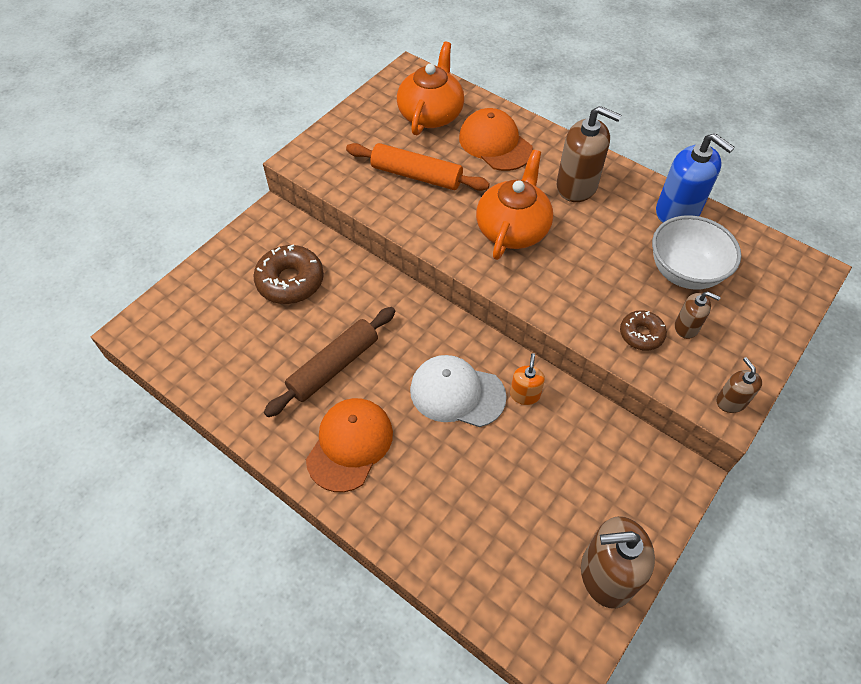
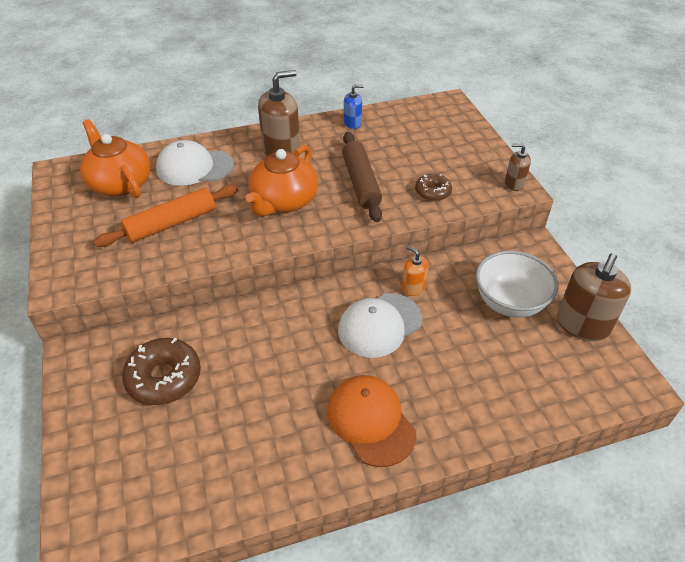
camera: 55 degrees left, 10 degrees down
brown rolling pin [264,307,395,417] -> brown rolling pin moved to [342,132,382,222]
orange cap [459,108,533,171] -> white cap [156,140,234,186]
orange teapot [476,150,553,260] -> orange teapot turned 120 degrees counterclockwise [246,145,318,217]
white bowl [652,215,741,290] -> white bowl moved to [476,251,559,318]
blue soap dispenser [656,133,735,223] -> blue soap dispenser [344,85,364,129], size x0.53
brown soap dispenser [675,292,721,339] -> none

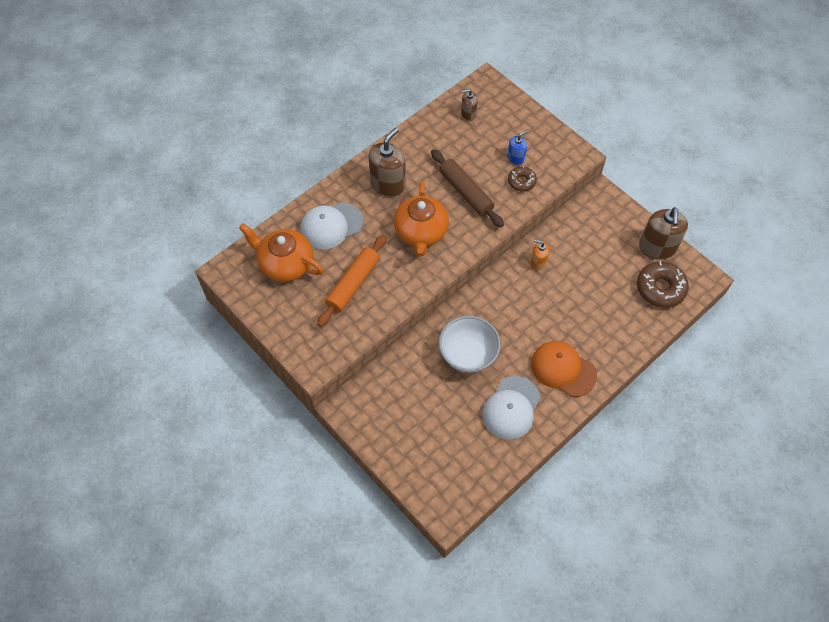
camera: 25 degrees left, 15 degrees up
brown donut [122,338,201,405] -> brown donut moved to [637,261,689,308]
white cap [338,293,422,358] -> white cap moved to [482,376,541,440]
blue soap dispenser [344,85,364,129] -> blue soap dispenser moved to [507,131,527,165]
white bowl [476,251,559,318] -> white bowl moved to [439,316,501,373]
brown soap dispenser [505,143,531,191] -> brown soap dispenser moved to [461,89,478,121]

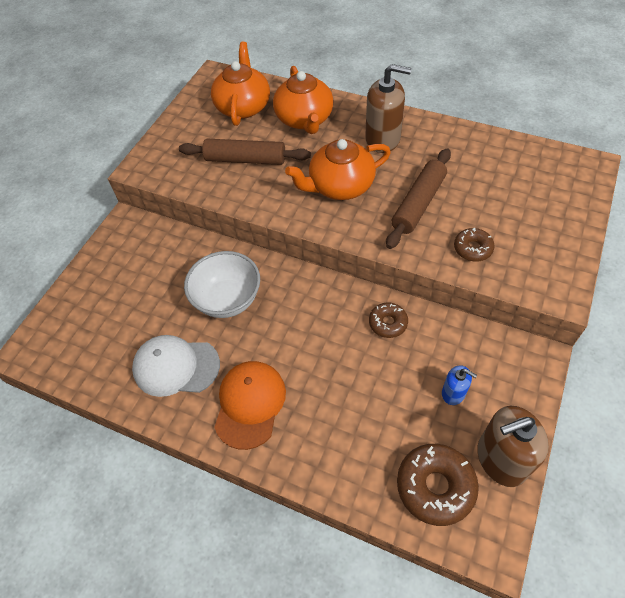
camera: 70 degrees right, 5 degrees down
white cap [300,202,363,250] -> orange teapot [273,66,333,134]
orange rolling pin [317,235,387,327] -> brown rolling pin [179,139,311,165]
brown soap dispenser [461,89,478,121] -> none
blue soap dispenser [507,131,527,165] -> blue soap dispenser moved to [442,365,477,405]
orange soap dispenser [531,239,550,270] -> brown donut [369,303,408,338]

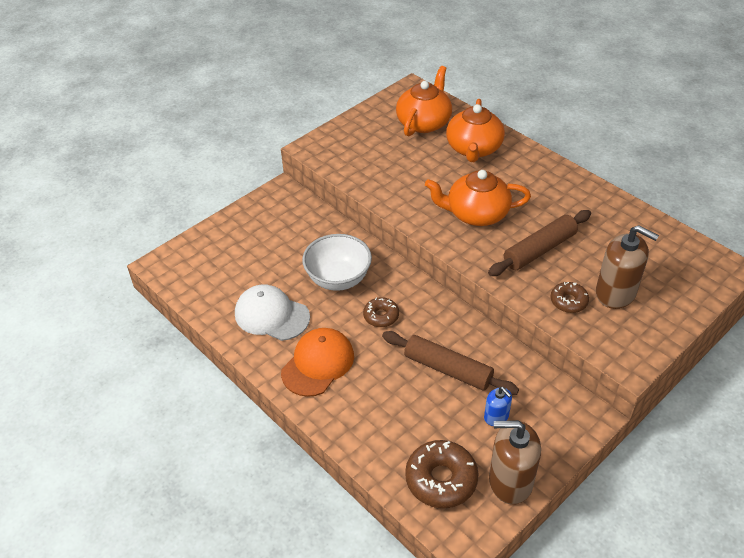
camera: 20 degrees right, 10 degrees down
brown rolling pin [179,139,311,165] -> brown rolling pin moved to [382,331,519,395]
brown soap dispenser [365,64,412,153] -> brown soap dispenser moved to [596,225,659,309]
brown donut [369,303,408,338] -> brown donut moved to [363,297,399,327]

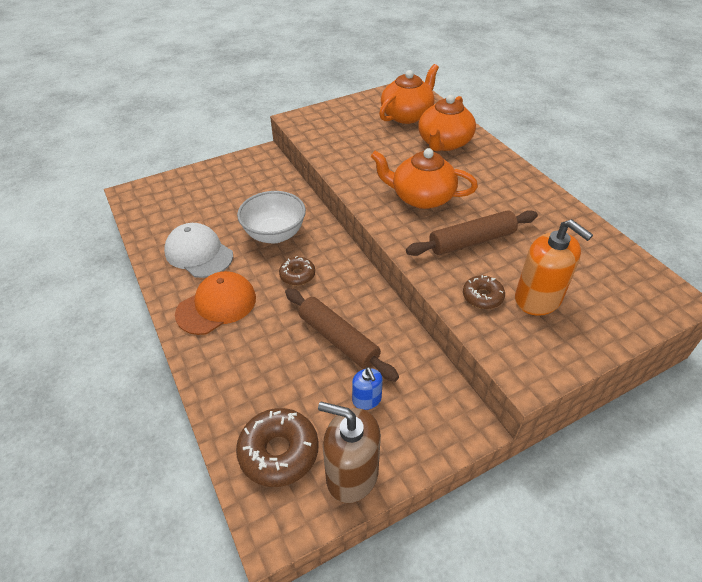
camera: 15 degrees right, 0 degrees up
brown soap dispenser [596,225,659,309] -> orange soap dispenser [515,219,593,316]

